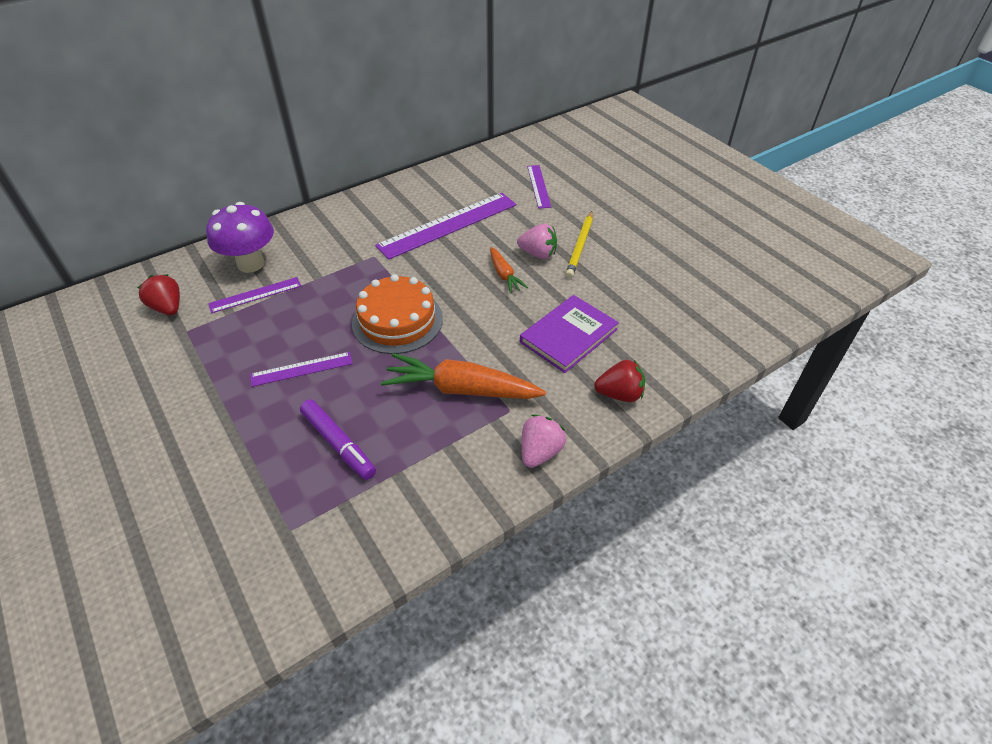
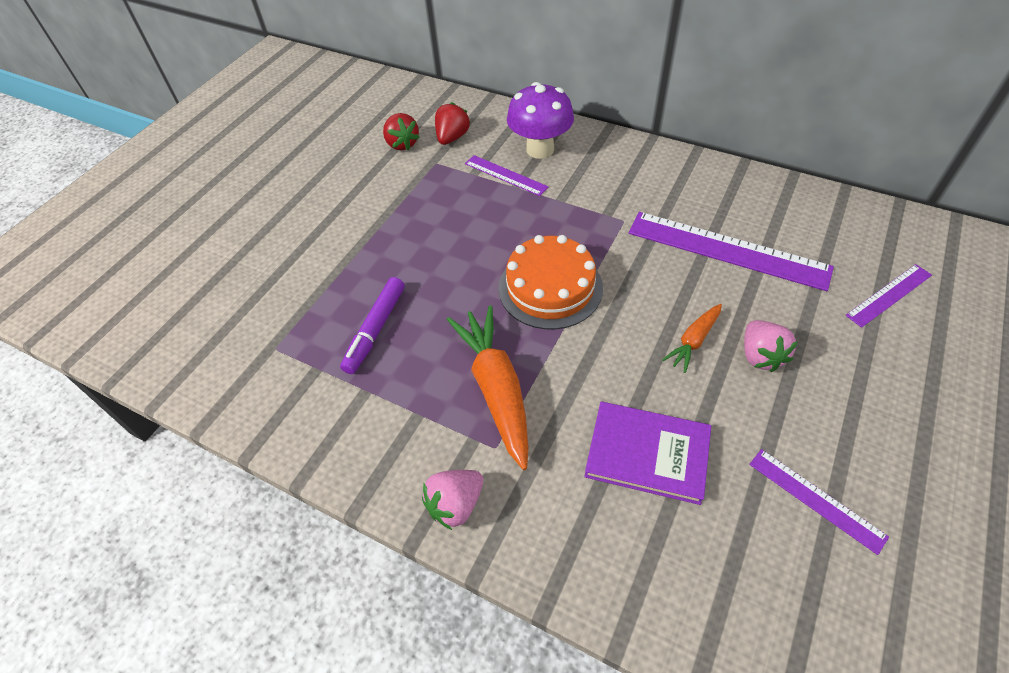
camera: 65 degrees right, 5 degrees up
purple ruler [250,352,353,387] -> purple ruler moved to [749,449,889,555]
pink strawberry [521,415,566,468] -> pink strawberry turned 135 degrees clockwise [422,470,483,530]
yellow pencil [565,211,593,278] -> none
red strawberry [594,360,645,402] -> red strawberry moved to [383,113,420,151]

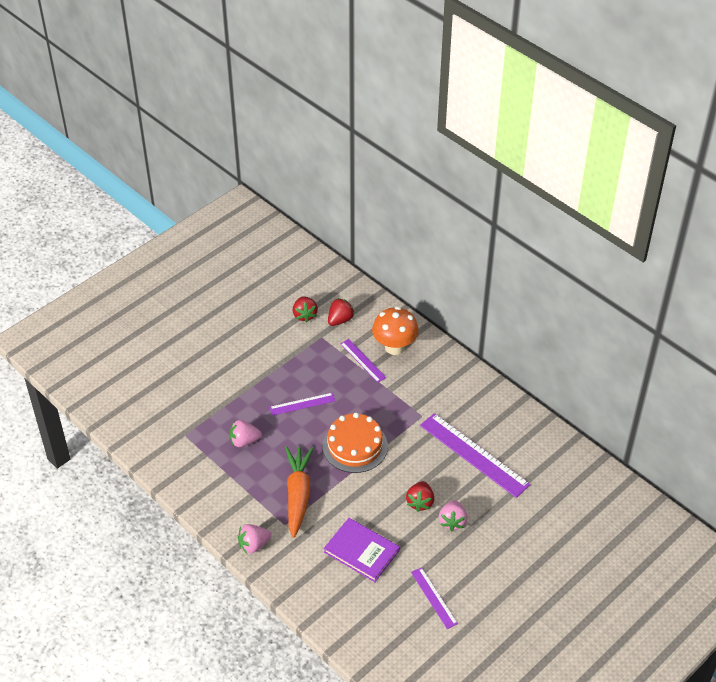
camera: 15 degrees right, 5 degrees down
purple marker [340,277,405,374] -> pink strawberry [229,420,262,447]
purple mushroom [507,82,574,159] -> orange mushroom [372,307,419,355]
orange carrot [662,304,722,373] -> red strawberry [406,481,434,512]
purple ruler [845,264,932,328] -> purple ruler moved to [270,393,335,416]

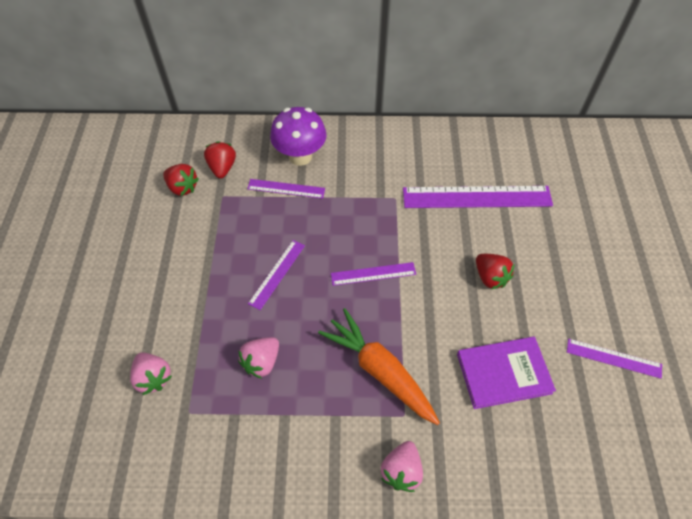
camera: 45 degrees left, 10 degrees up
orange cake [323,413,388,473] -> purple ruler [331,262,416,286]
orange mushroom [372,307,419,355] -> purple mushroom [270,107,327,166]
pink strawberry [439,500,468,532] -> pink strawberry moved to [130,353,172,395]

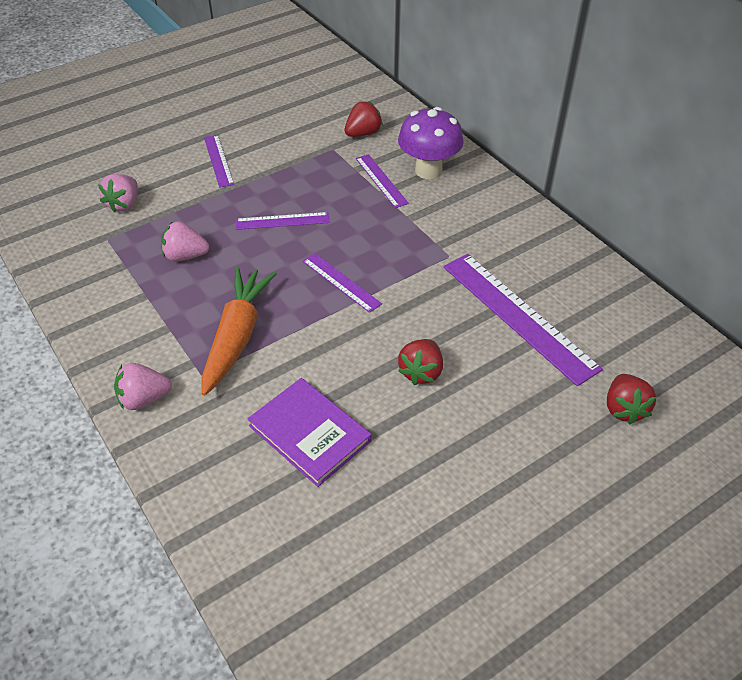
camera: 55 degrees right, 10 degrees down
red strawberry [163,164,199,196] -> red strawberry moved to [607,374,656,424]
purple ruler [567,339,662,379] -> purple ruler moved to [204,135,234,188]

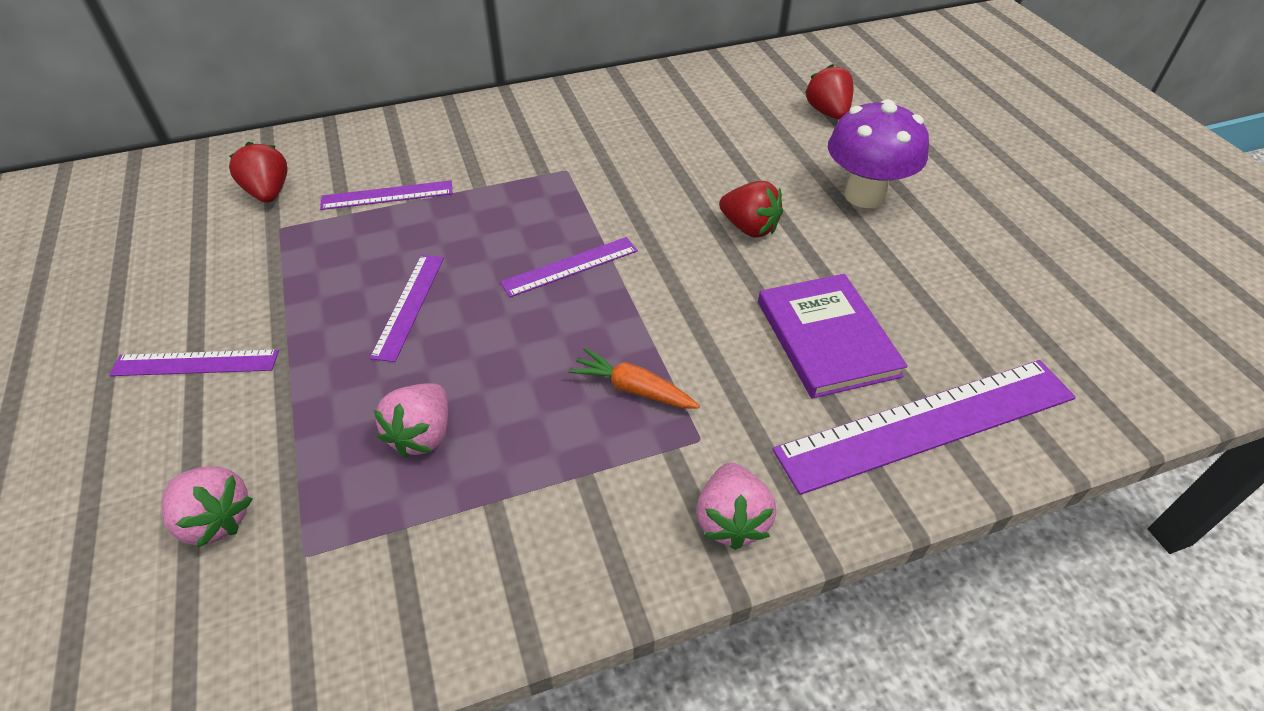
camera: 75 degrees left, 0 degrees up
orange carrot [201,267,277,396] -> orange carrot [568,348,700,409], size x0.53
purple book [247,378,371,487] -> purple book turned 75 degrees counterclockwise [758,274,908,398]
purple mushroom [398,107,464,179] -> purple mushroom moved to [828,99,929,208]
purple ruler [443,254,603,386] -> purple ruler moved to [772,360,1076,495]
red strawberry [607,374,656,424] -> red strawberry turned 120 degrees counterclockwise [805,64,854,120]

